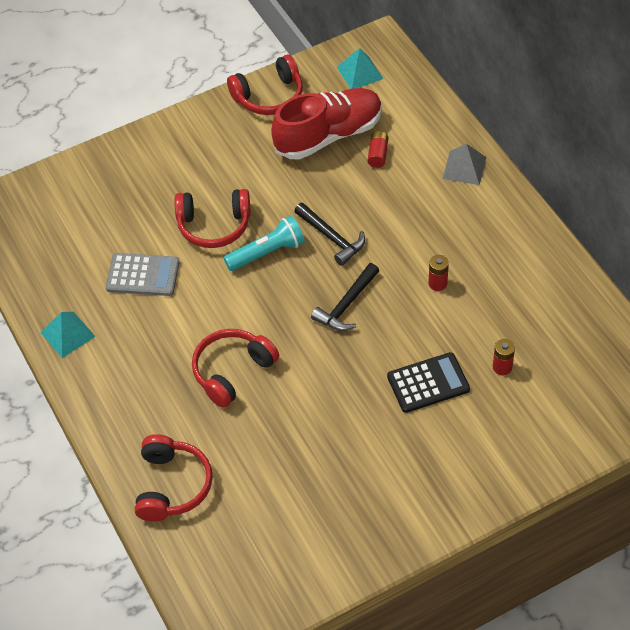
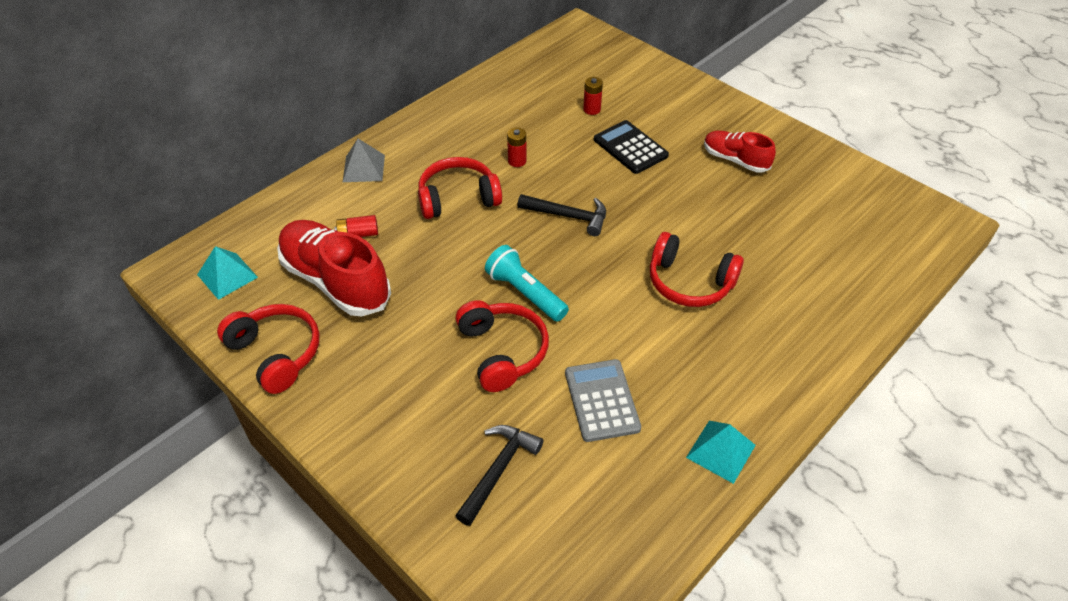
camera: 110 degrees left, 5 degrees down
red headphones [135,434,213,522] -> red headphones moved to [418,157,502,219]
black hammer [294,203,365,266] -> black hammer moved to [455,425,544,526]
none -> red shoe [704,131,776,173]

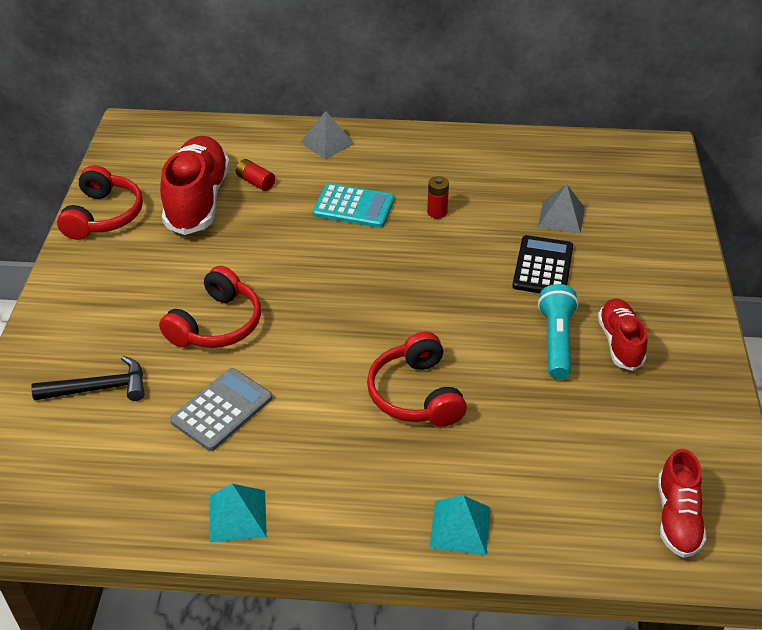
camera: 50 degrees right, 5 degrees down
turquoise pyramid [197,246,258,300] -> turquoise pyramid moved to [429,495,490,555]
red headphones [418,157,502,219] -> turquoise calculator [313,183,394,228]
turquoise flashlight [485,245,569,322] -> turquoise flashlight moved to [538,284,578,379]
black hammer [517,194,606,236] -> none
red battery [583,77,603,115] -> grey pyramid [538,184,585,234]
none -> red shoe [658,449,706,558]

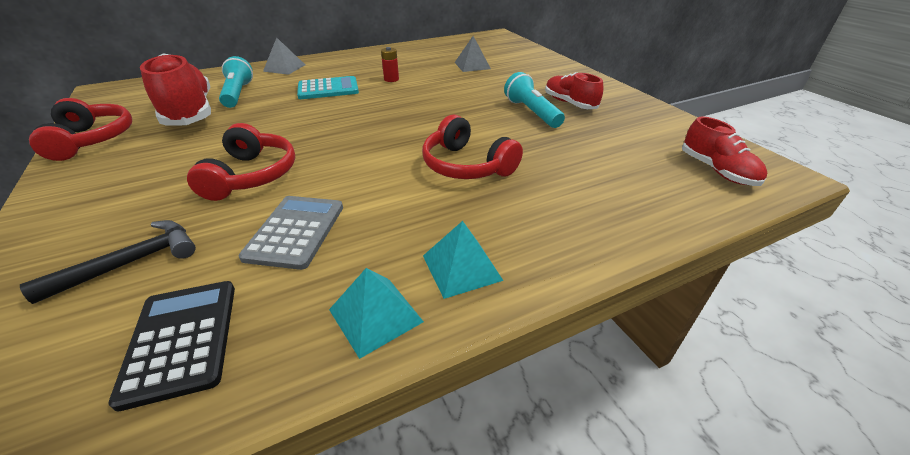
camera: 30 degrees left, 5 degrees down
red battery [236,159,275,191] -> turquoise flashlight [219,56,253,108]
turquoise pyramid [429,495,490,555] -> turquoise pyramid moved to [423,221,504,299]
black calculator [512,235,573,293] -> black calculator moved to [108,281,235,412]

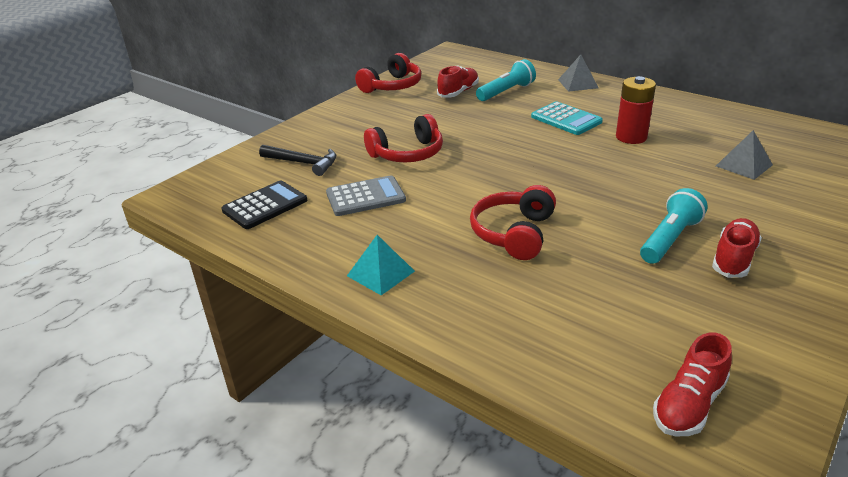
camera: 65 degrees right, 5 degrees down
red shoe [140,53,211,126] -> red shoe [437,65,479,97], size x0.57
turquoise pyramid [329,268,424,359] -> none
red battery [381,47,399,82] -> red battery [616,76,656,144], size x1.74

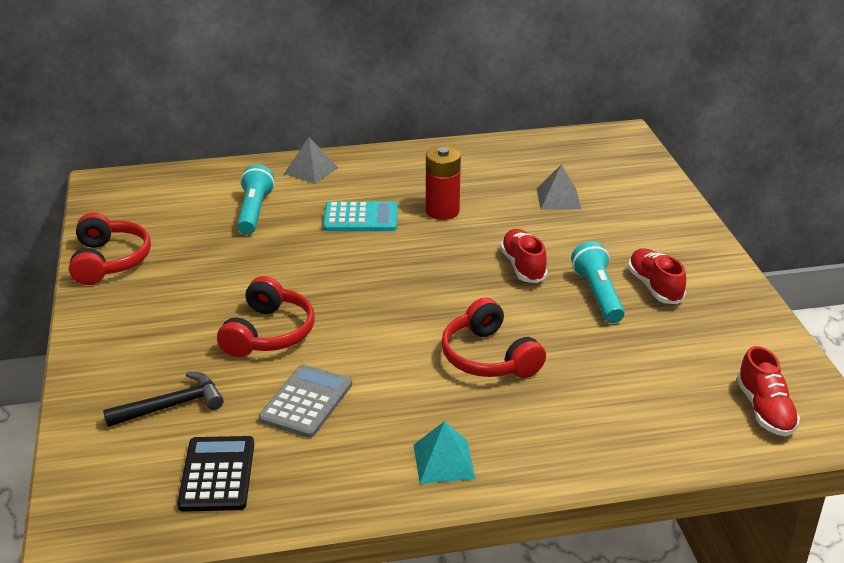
camera: 50 degrees left, 0 degrees up
red shoe [437,65,479,97] -> red shoe moved to [500,229,548,283]

